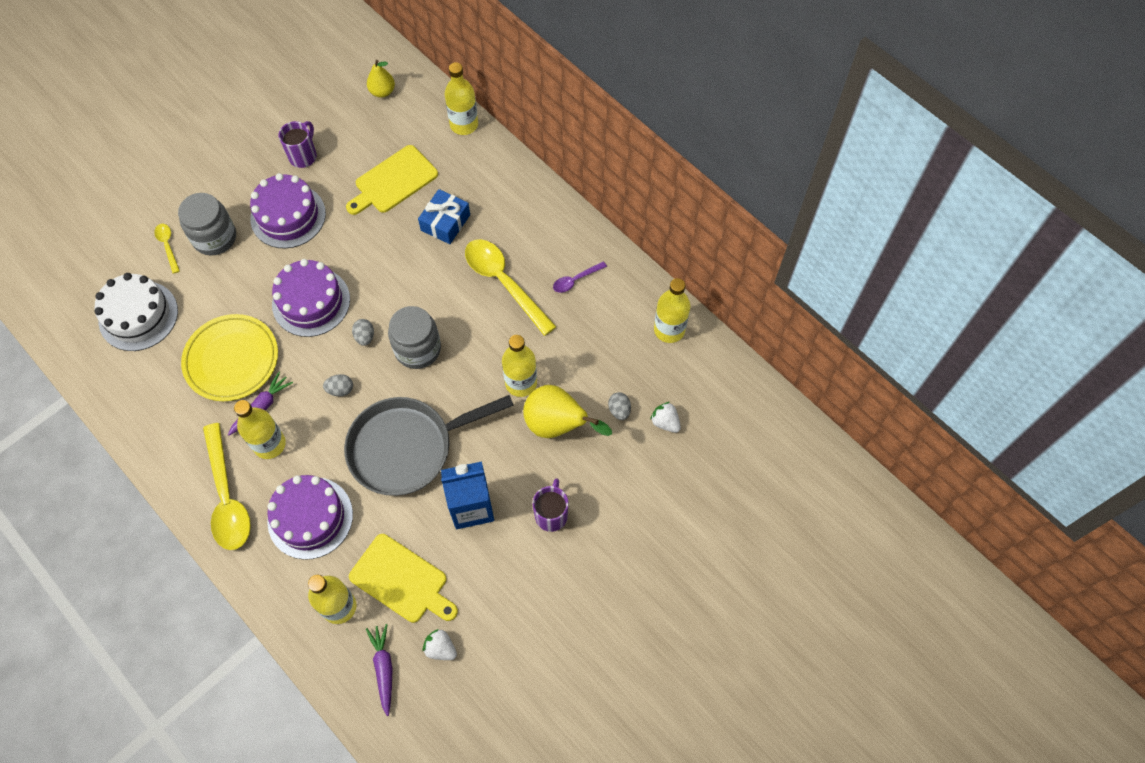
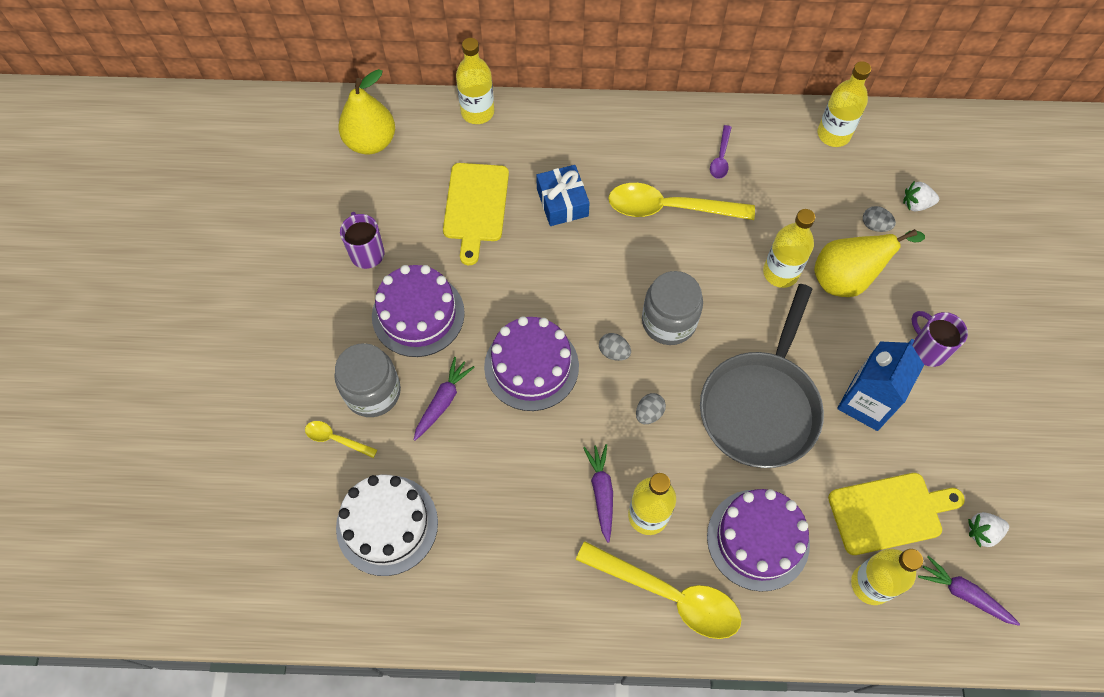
camera: 45 degrees left, 0 degrees up
yellow plate [181,314,278,401] -> none
yellow pear [367,60,395,98] -> yellow pear [339,69,395,154], size x1.65
none -> purple carrot [414,357,475,441]

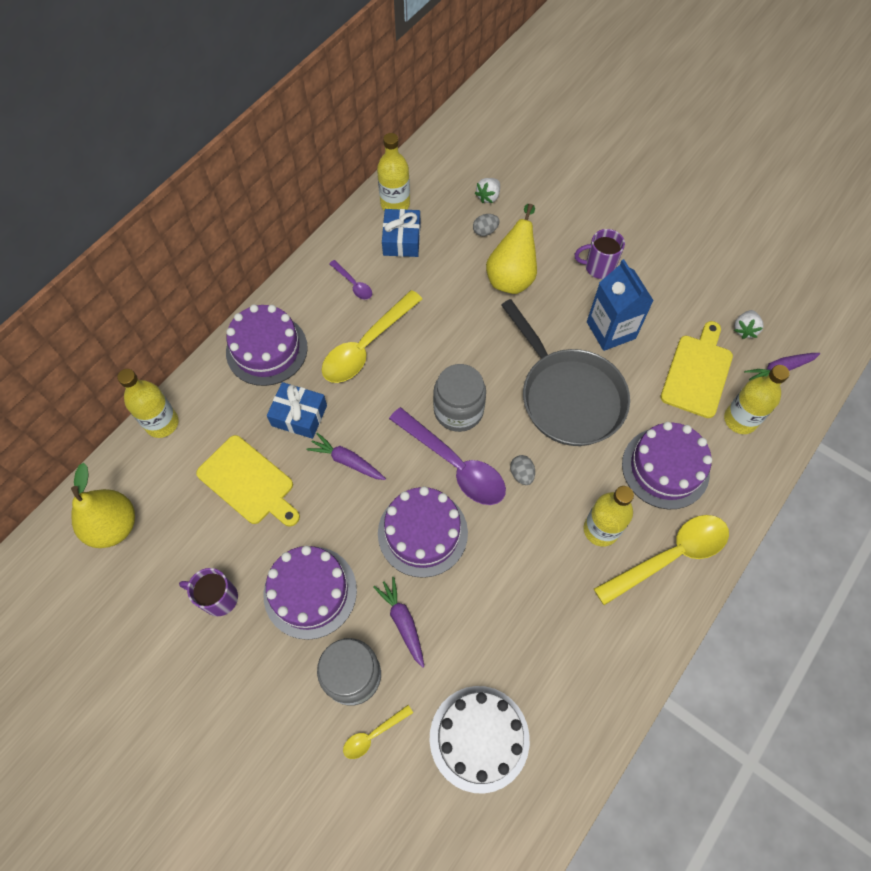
camera: 55 degrees left, 0 degrees up
purple carrot [583,444,613,542] -> purple carrot moved to [306,433,386,480]
grey egg [599,333,631,361] -> purple spoon [389,407,506,505]
yellow bottle [763,209,815,288] -> none
none -> purple cake [226,304,308,386]
none -> blue gift [382,209,421,257]

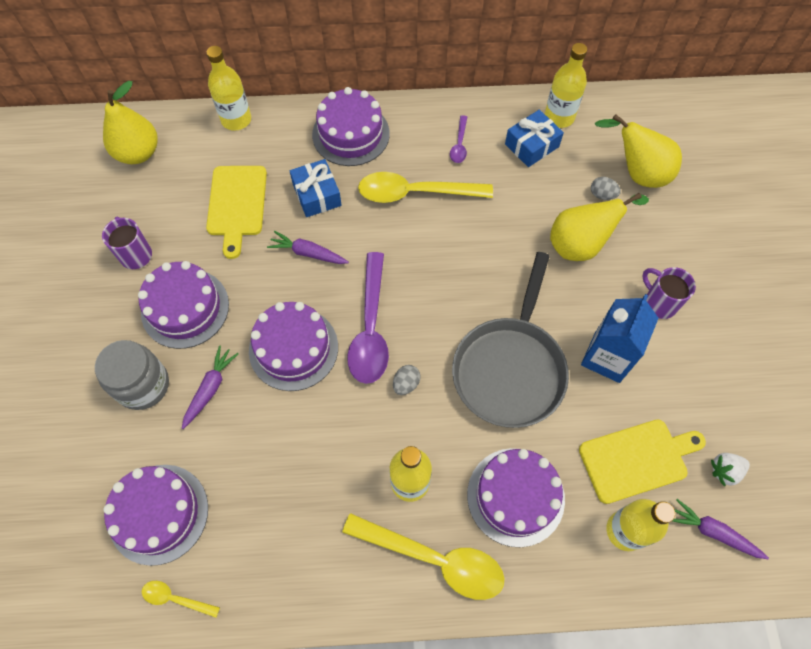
camera: 50 degrees right, 0 degrees up
purple carrot [306,433,386,480] -> purple carrot turned 60 degrees counterclockwise [267,231,349,264]
yellow spoon [343,705,413,759] -> yellow spoon moved to [142,581,220,618]
white cake [430,686,530,794] -> purple cake [103,465,208,566]
grey jar [433,364,486,432] -> none
white strawberry [475,178,500,203] -> yellow pear [595,114,682,188]

